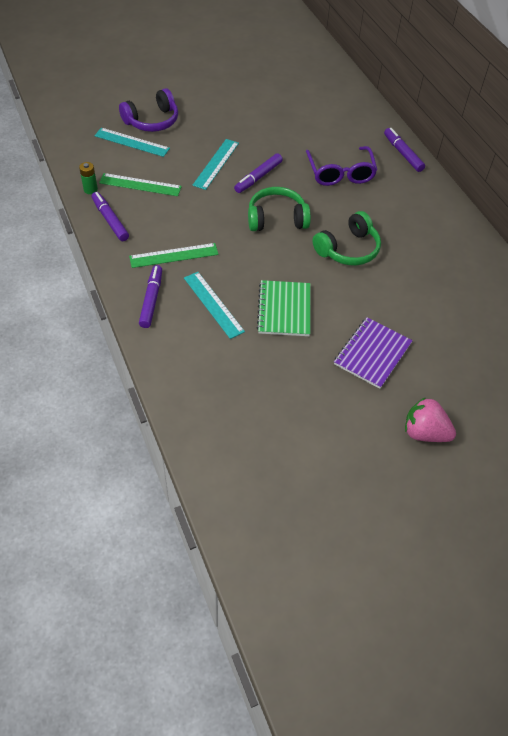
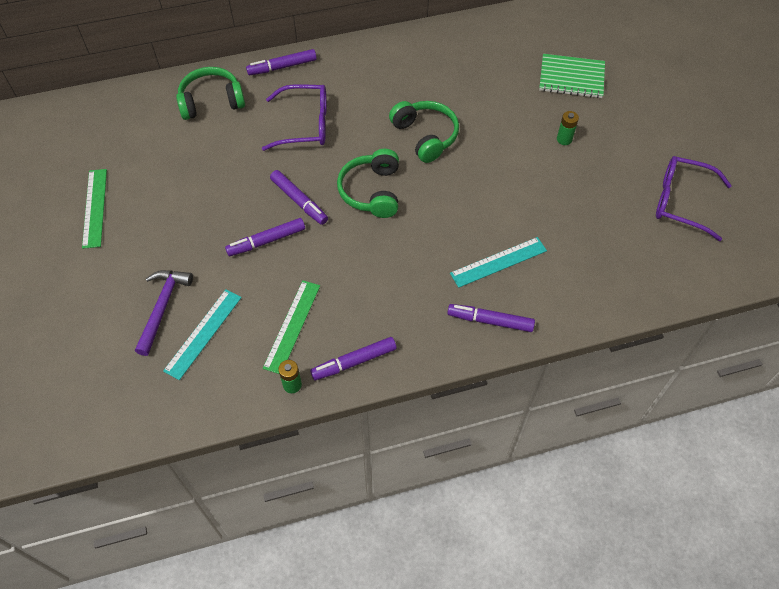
camera: 80 degrees left, 5 degrees up
purple headphones [119,88,178,132] -> purple hammer [135,270,193,356]
green ruler [129,243,219,268] -> green ruler moved to [82,169,107,249]
turquoise ruler [192,139,239,190] -> purple marker [225,218,305,256]
green notebook [257,280,311,336] -> green notebook moved to [539,54,605,98]
purple notebook [334,317,413,389] -> green battery [557,111,579,145]
pink strawberry [405,397,456,442] -> none
none -> green headphones [176,67,245,120]
none -> purple glasses [656,156,732,241]

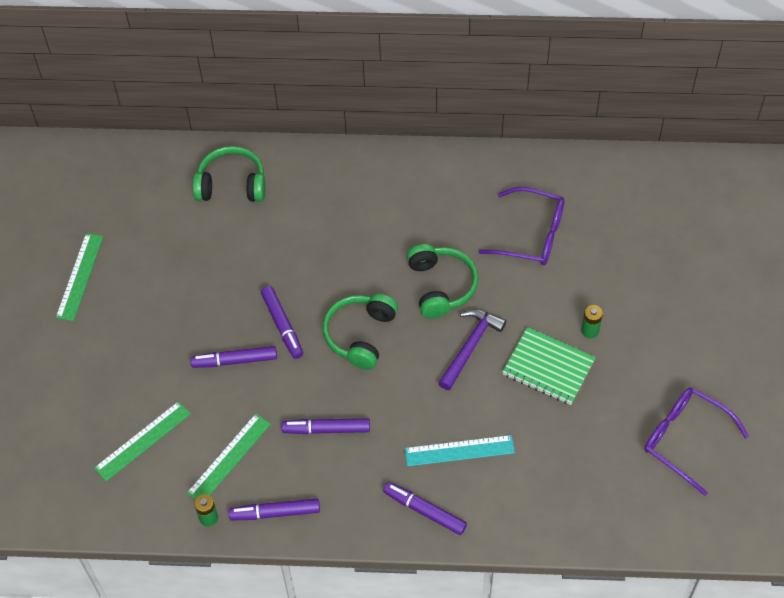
camera: 20 degrees right, 0 degrees up
purple hammer [135,270,193,356] -> purple hammer moved to [438,309,506,390]
turquoise ruler [163,289,242,380] -> green ruler [94,401,191,481]
purple marker [246,49,317,75] -> purple marker moved to [282,418,370,434]
purple glasses [262,84,327,151] -> purple glasses moved to [478,187,565,265]
green notebook [539,54,605,98] -> green notebook moved to [503,327,596,405]

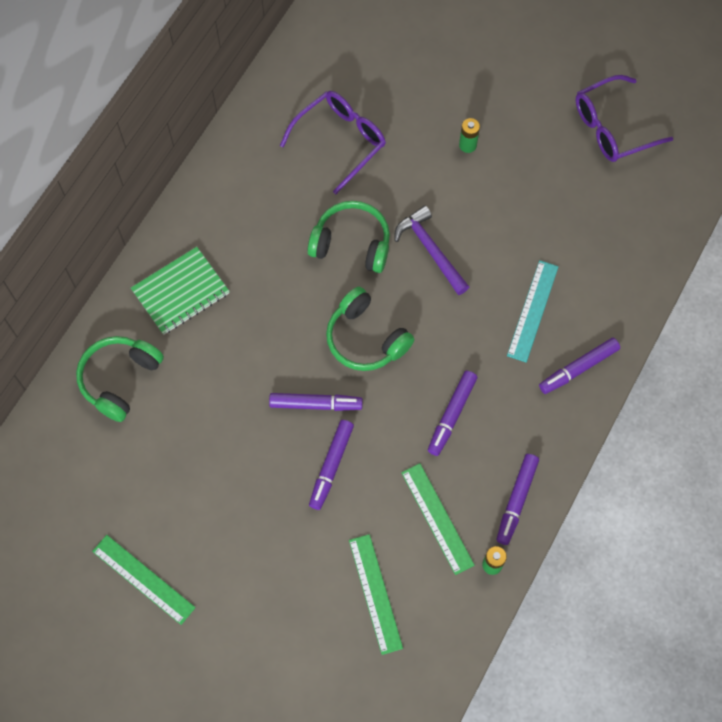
camera: 65 degrees left, 10 degrees up
green notebook [503,327,596,405] -> green notebook moved to [131,247,230,335]

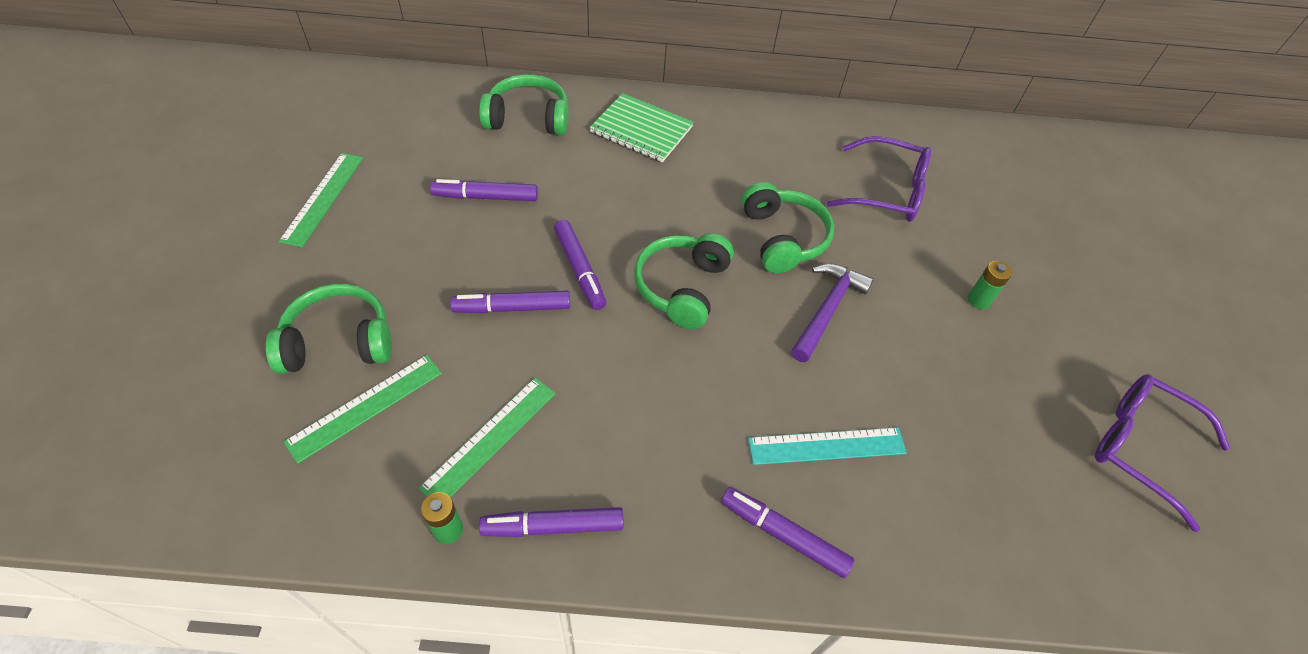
camera: 60 degrees right, 15 degrees down
purple marker [428,371,477,456] -> purple marker moved to [430,179,538,201]
none -> green headphones [266,284,392,374]

